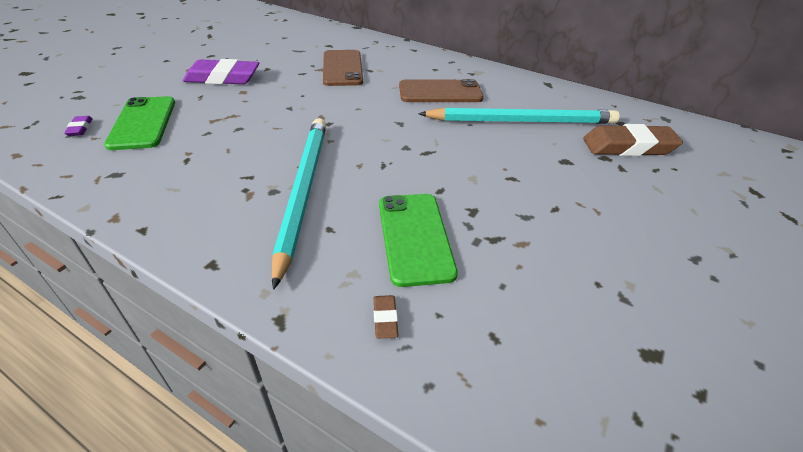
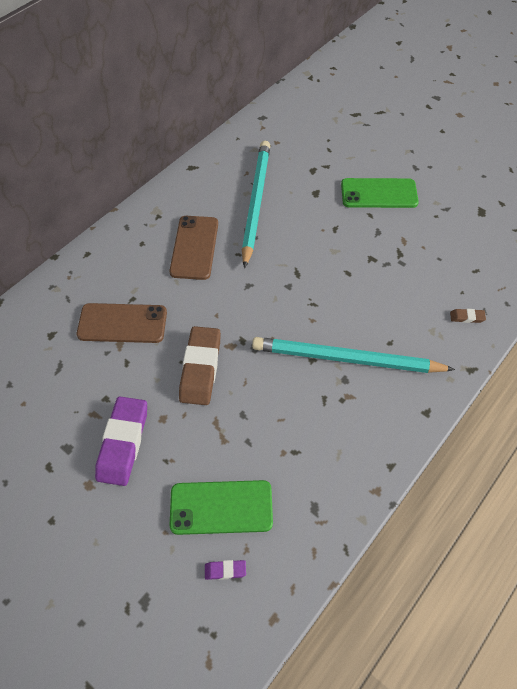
camera: 80 degrees left, 15 degrees up
green phone [379,194,458,287] -> green phone moved to [341,178,419,208]
brown eraser [583,124,683,156] -> brown eraser moved to [179,326,221,405]

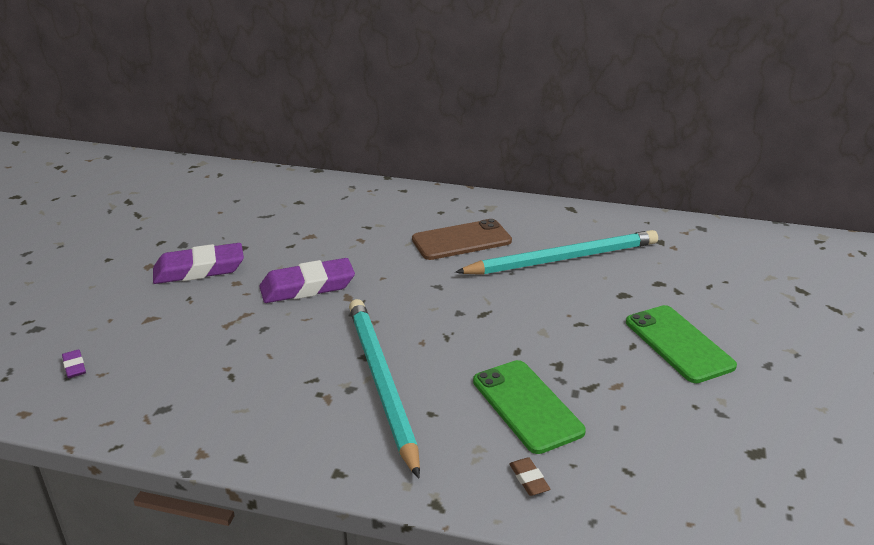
camera: 65 degrees right, 25 degrees down
brown phone [77,303,167,343] -> none
green phone [170,480,273,535] -> green phone moved to [473,360,586,454]
brown eraser [179,326,221,405] -> purple eraser [259,258,355,303]

